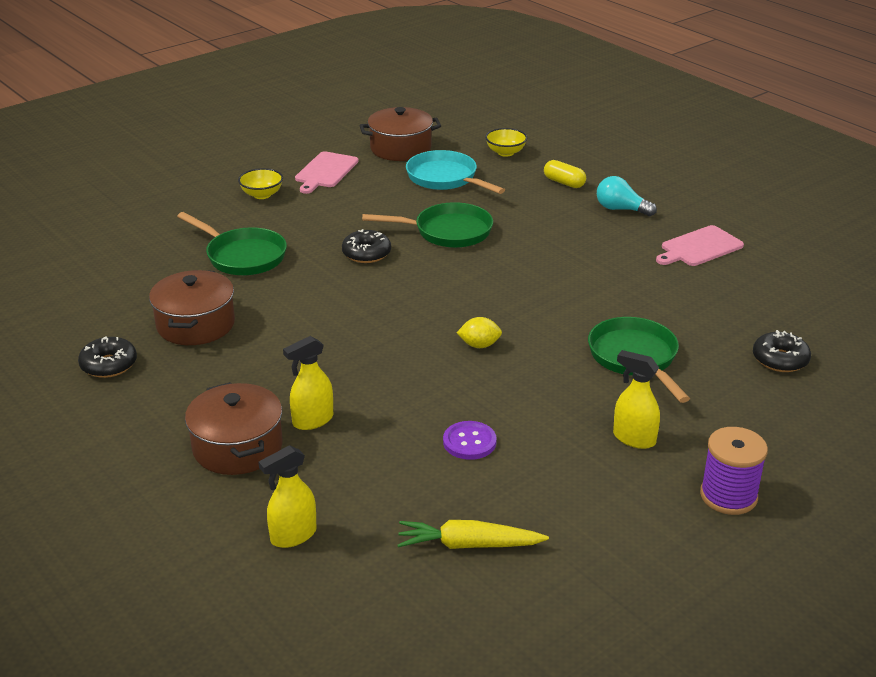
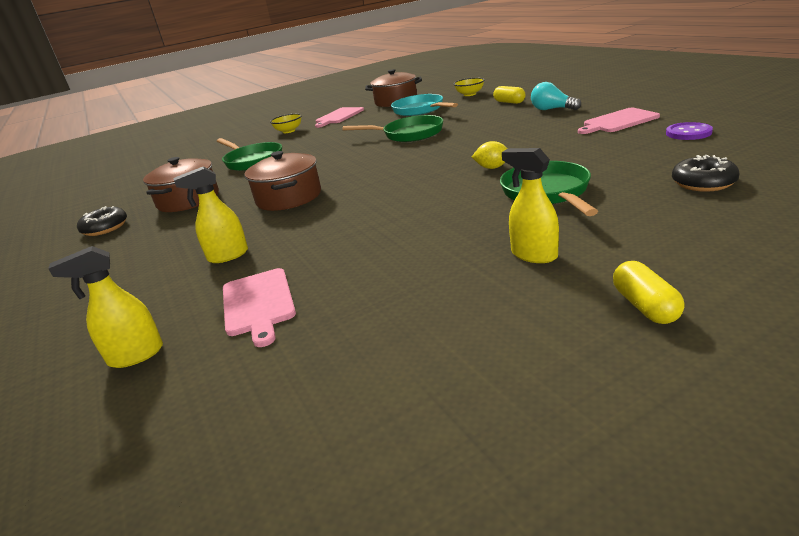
camera: 15 degrees right, 5 degrees down
brown pot [185,382,282,475] -> brown pot moved to [245,151,321,211]
black donut [342,229,391,263] -> none
yellow carrot [398,520,549,549] -> none
purple button [443,421,497,460] -> purple button moved to [666,122,713,140]
yellow lemon [457,317,502,348] -> yellow lemon moved to [472,141,508,169]
purple spool [700,427,768,515] -> yellow capsule [613,261,685,324]
none -> pink cutting board [223,268,296,347]

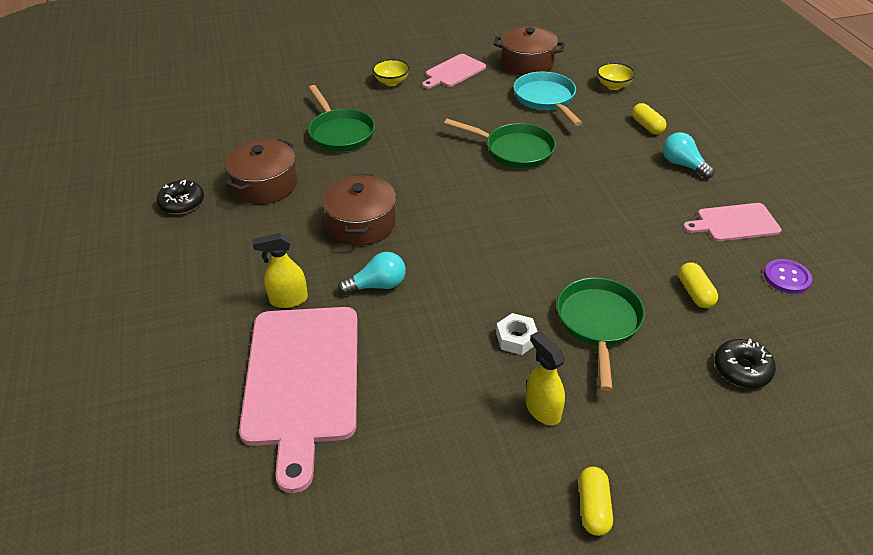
camera: 10 degrees right, 15 degrees up
yellow spray bottle [48,246,163,368] -> none
pink cutting board [223,268,296,347] -> pink cutting board [239,307,358,493], size x1.93
yellow lemon [472,141,508,169] -> none
none -> turquoise light bulb [338,252,406,295]
none -> white nut [496,313,538,355]
none -> yellow capsule [679,262,718,308]

